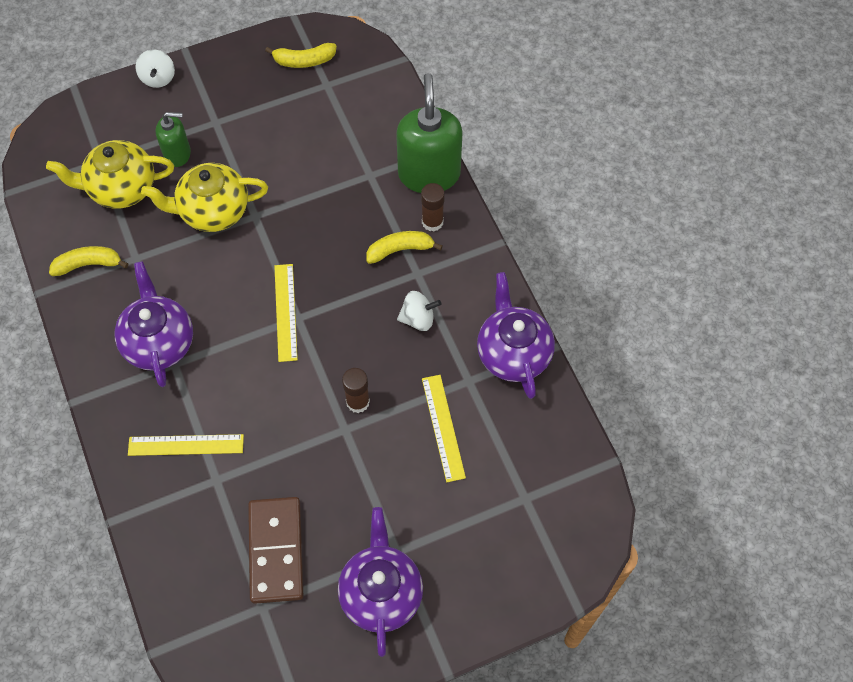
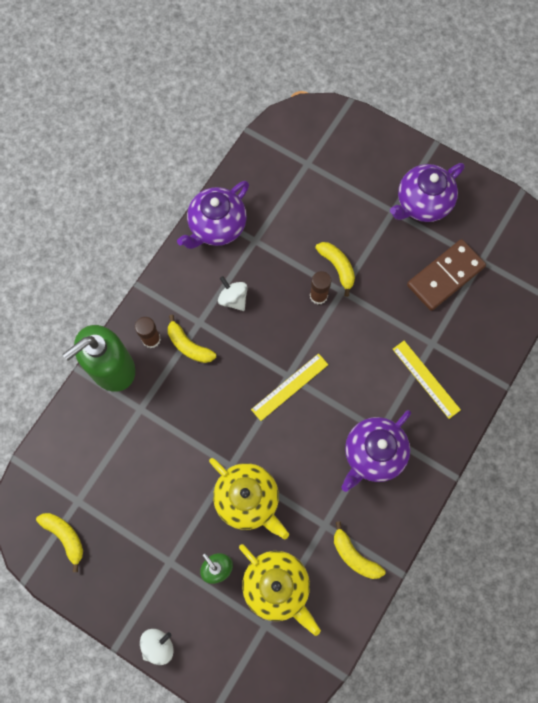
camera: 125 degrees left, 10 degrees up
yellow ruler [422,375,466,482] -> none
none -> yellow banana [315,242,355,297]

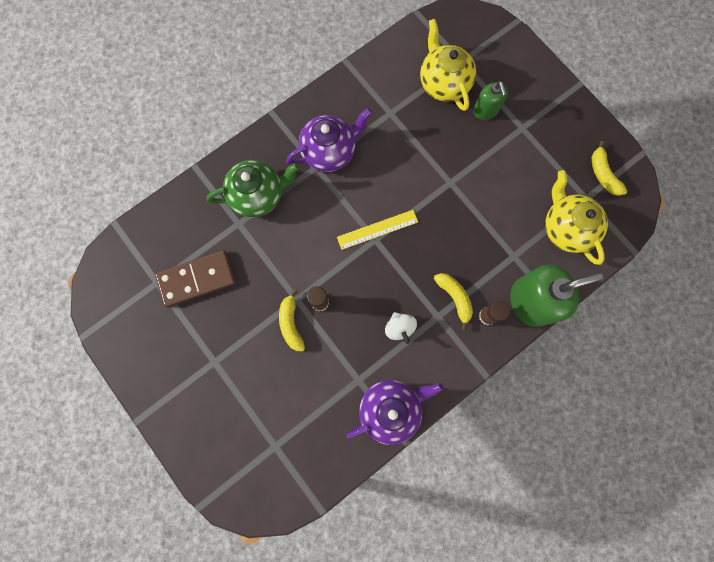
camera: 160 degrees left, 5 degrees up
white spinning top [140,629,174,665] -> none
yellow teapot [209,458,289,539] -> yellow teapot moved to [545,170,608,265]
yellow banana [334,521,385,579] -> none
purple teapot [390,163,465,222] -> none
yellow ruler [393,341,461,419] -> green teapot [207,160,300,218]

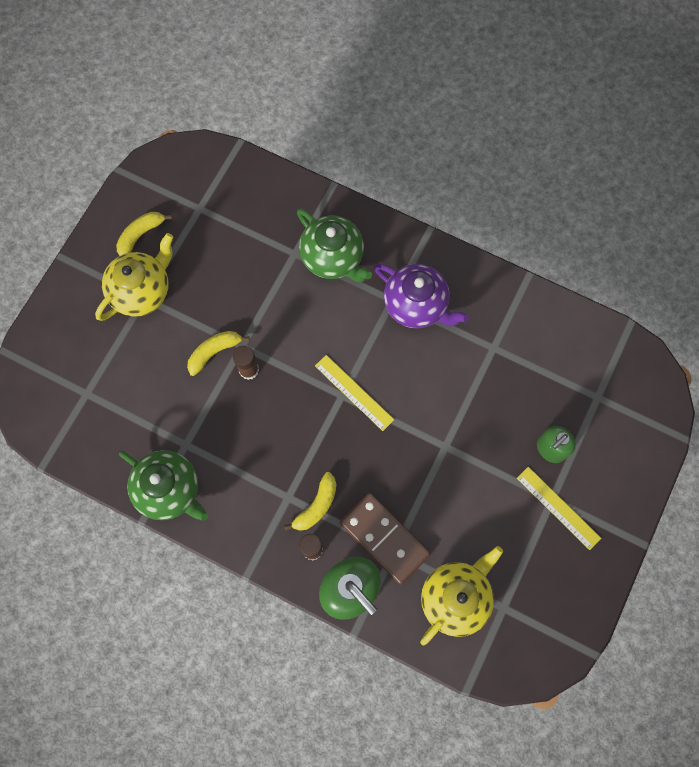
camera: 65 degrees right, 5 degrees down
brown domino [155,250,236,307] -> brown domino moved to [340,493,430,585]
purple teapot [346,380,444,445] -> green teapot [119,450,208,521]
white spinning top [385,312,417,344] -> none
yellow teapot [420,19,476,111] -> yellow teapot moved to [95,233,173,321]
yellow banana [592,141,627,196] -> yellow banana moved to [116,212,172,256]
none -> yellow ruler [517,467,601,550]

